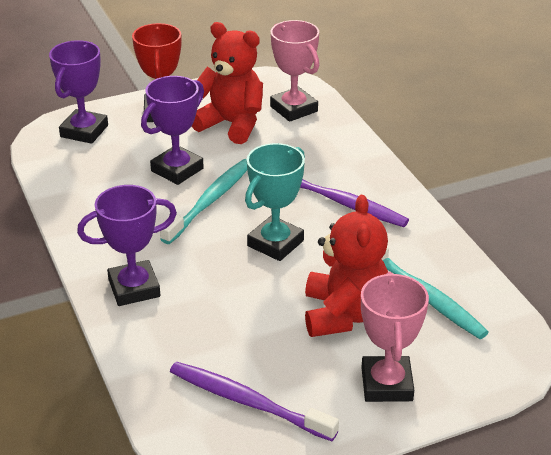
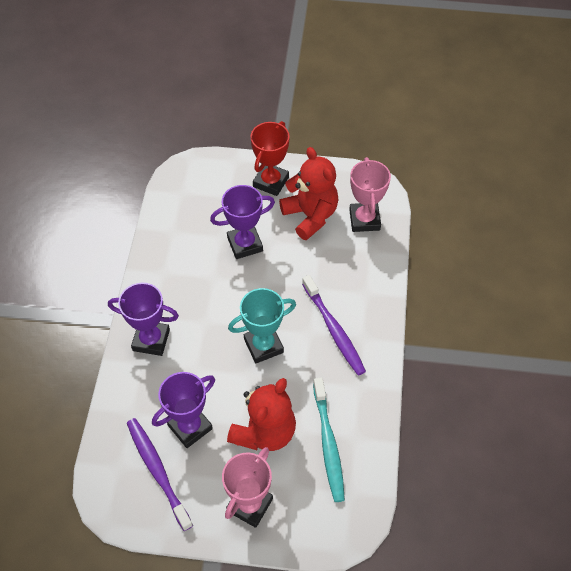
camera: 30 degrees right, 20 degrees up
purple trophy [49,40,108,144] -> purple trophy moved to [152,372,215,448]
turquoise toothbrush [160,159,247,244] -> none

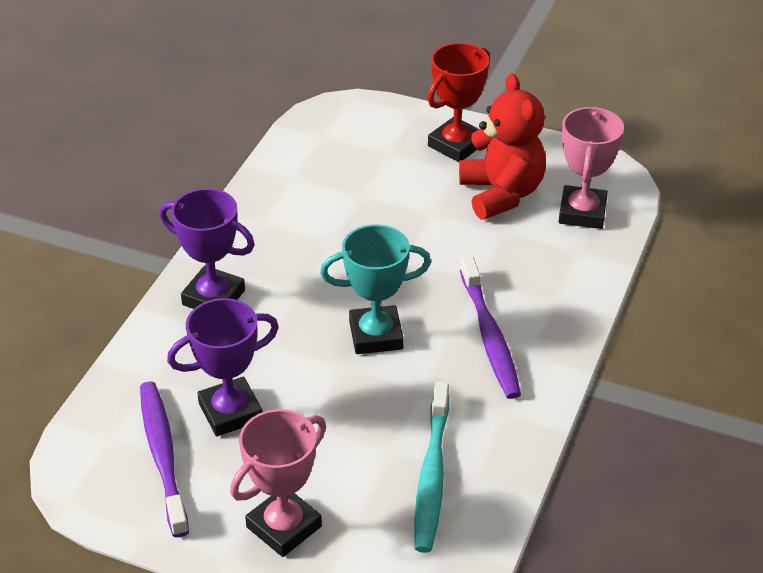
camera: 15 degrees right, 15 degrees down
purple trophy [210,185,275,259] -> none
red teddy bear [227,378,296,451] -> none

